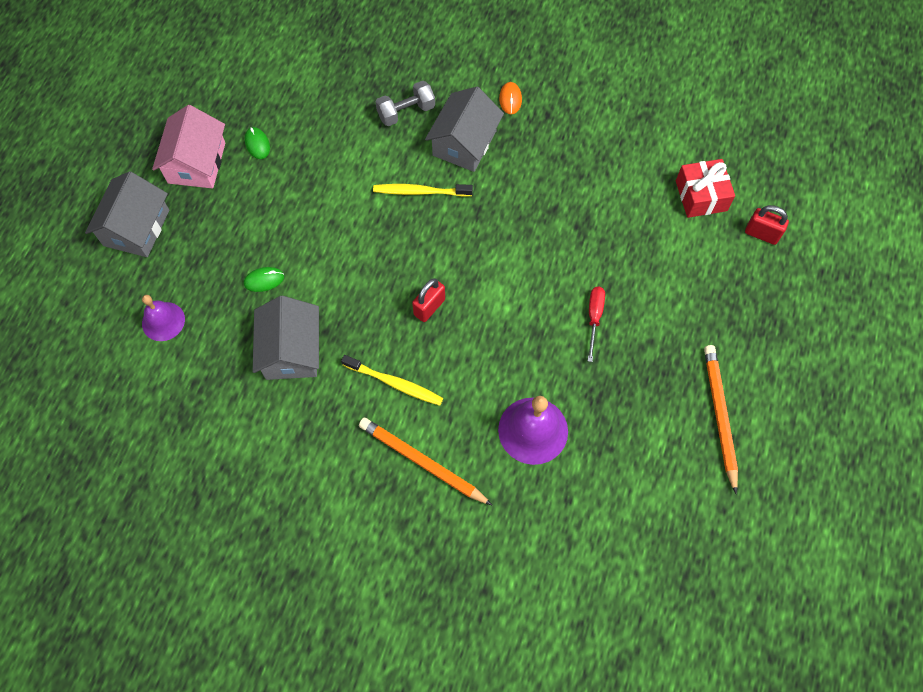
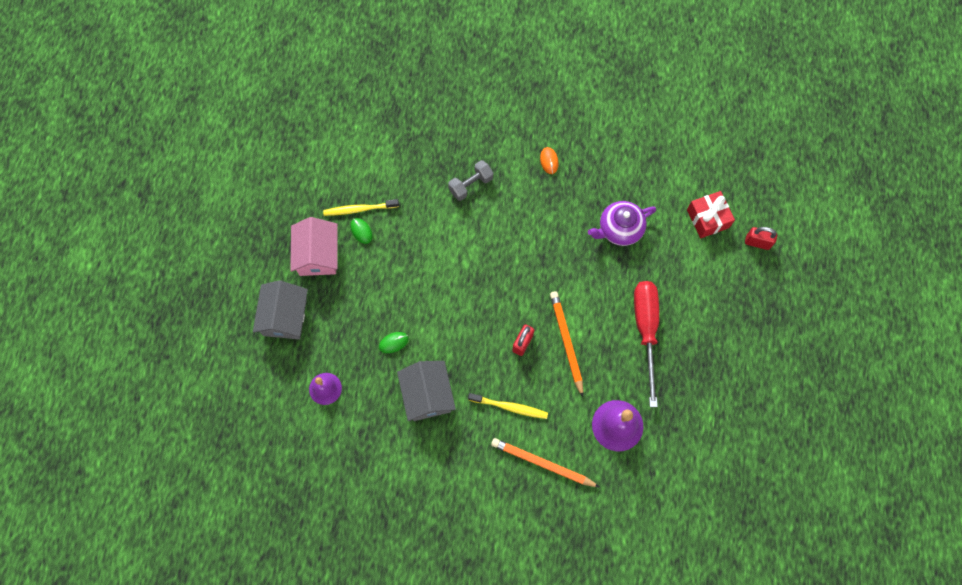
camera: 10 degrees left, 5 degrees up
yellow toothbrush [373,184,473,197] -> yellow toothbrush moved to [323,199,399,216]
grey house [425,87,504,172] -> none
red screwdriver [588,287,605,362] -> red screwdriver [634,281,659,407], size x2.09
orange pencil [704,345,738,494] -> orange pencil moved to [550,291,583,397]
none -> purple teapot [588,201,656,246]

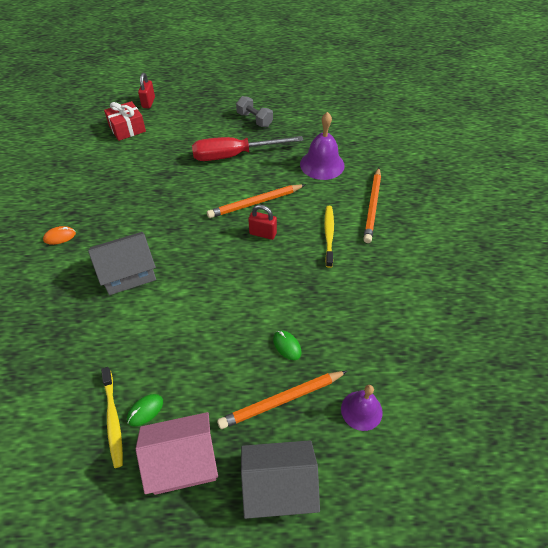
camera: 100 degrees left, 20 degrees down
grey house [397,361,456,421] -> grey house moved to [88,232,156,295]
grey dumbbell [448,160,493,201] -> grey dumbbell moved to [236,96,273,127]
purple teapot [588,201,656,246] -> none
none -> orange pencil [217,371,347,429]

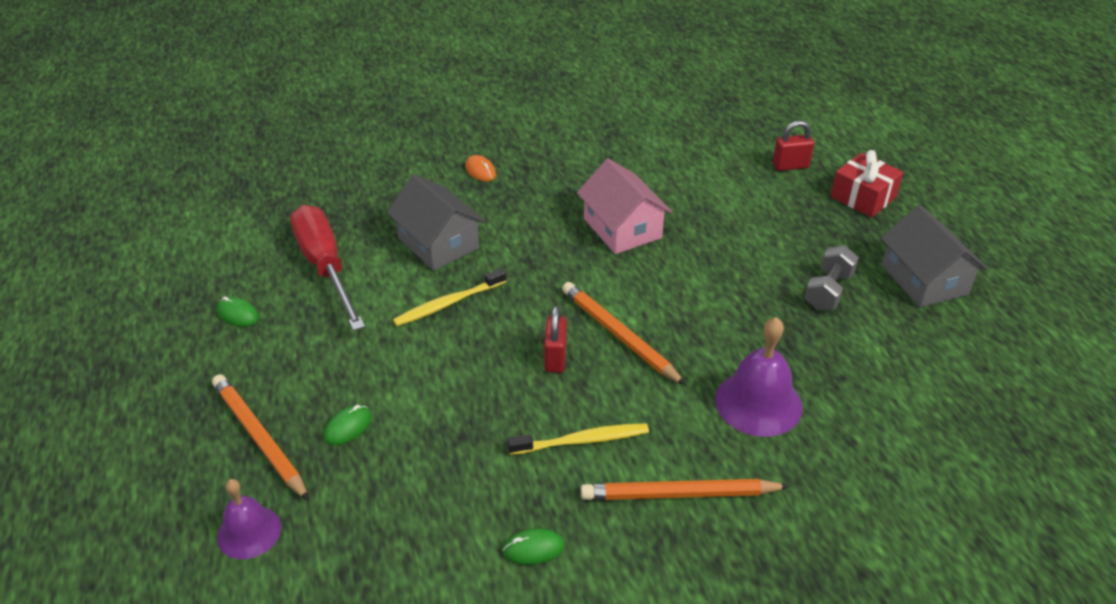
camera: 75 degrees right, 10 degrees down
yellow toothbrush [101,367,123,468] -> yellow toothbrush moved to [393,268,507,326]
red gift [104,101,146,141] -> red gift moved to [830,150,903,217]
pink house [136,412,218,495] -> pink house moved to [577,158,672,254]
red screwdriver [192,136,304,161] -> red screwdriver moved to [290,205,365,331]
grey house [241,440,320,519] -> grey house moved to [881,205,988,307]
none -> green mouse [502,528,564,565]

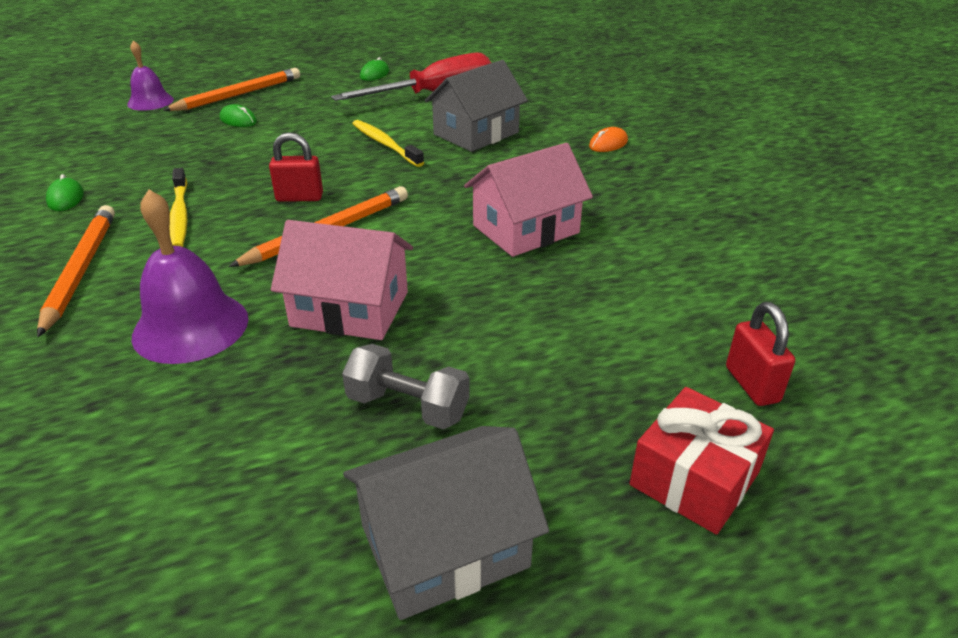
camera: 85 degrees right, 5 degrees down
none -> pink house [271,220,413,340]

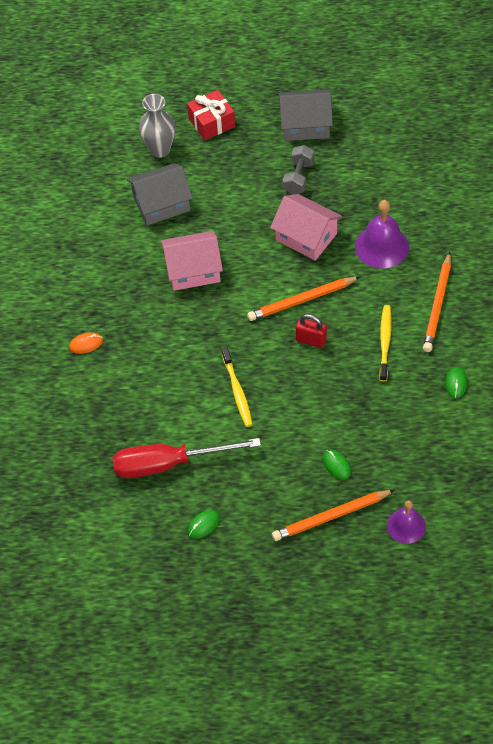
camera: 155 degrees left, 20 degrees up
grey dumbbell [342,344,470,429] -> grey dumbbell turned 60 degrees clockwise [283,145,314,194]
grey house [425,60,528,152] -> grey house moved to [127,163,193,226]
red padlock [726,302,795,406] -> grey vase [139,94,175,158]

